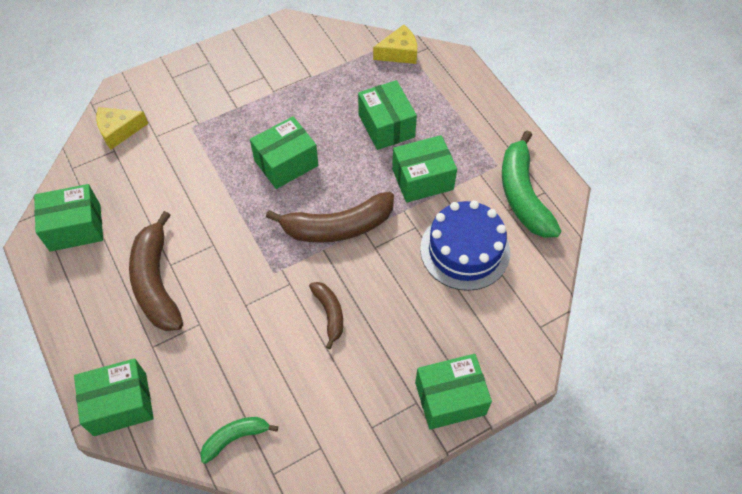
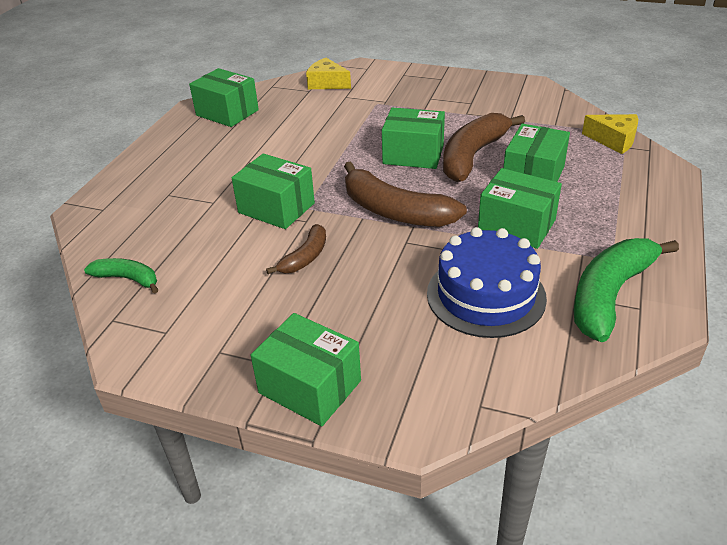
camera: 50 degrees right, 20 degrees down
green box [74,358,154,436] -> green box moved to [232,153,315,229]
brown banana [129,211,183,331] -> brown banana moved to [443,113,525,182]

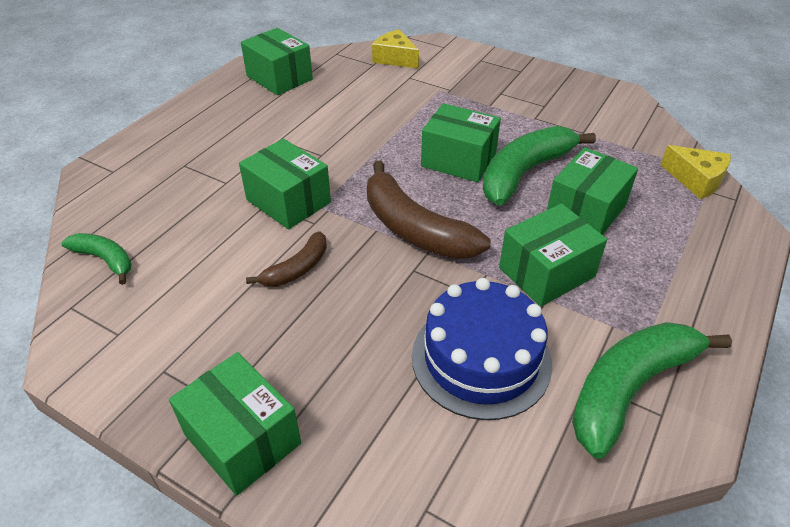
camera: 10 degrees right, 5 degrees up
brown banana [443,113,525,182] -> green banana [483,126,596,205]
green box [478,168,562,249] -> green box turned 75 degrees counterclockwise [499,203,607,307]

